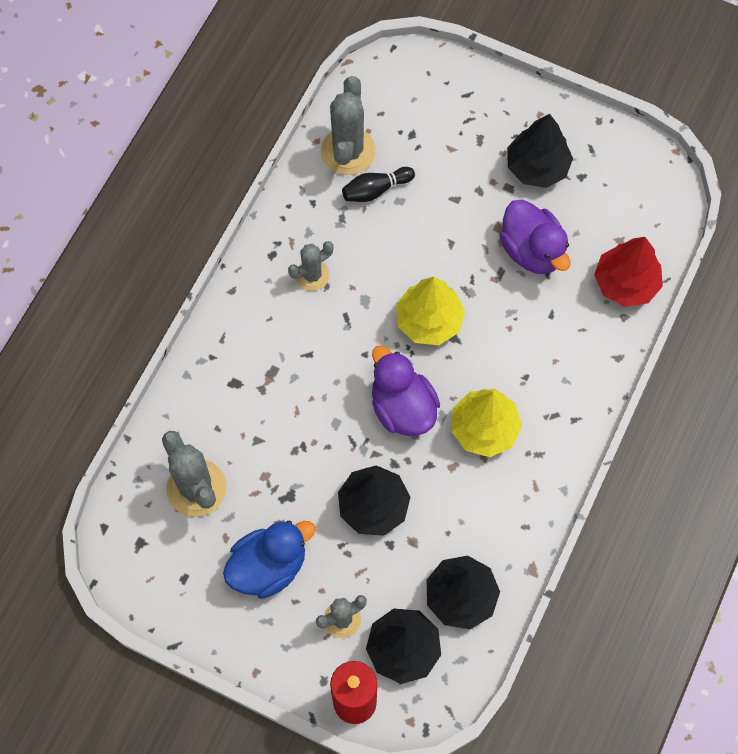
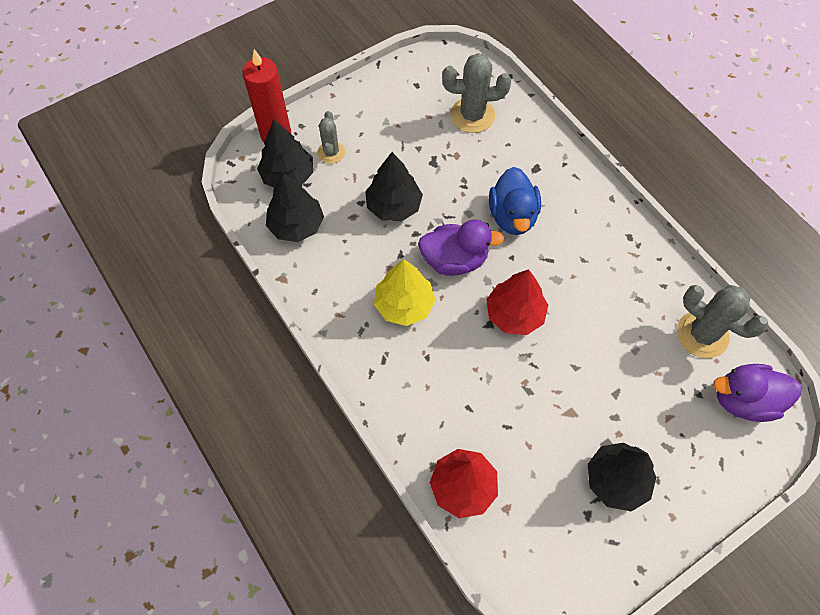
camera: 120 degrees right, 5 degrees down
blue duck [223,520,316,599] -> blue duck moved to [489,167,541,235]
grey cactus [288,241,334,291] -> none
black bowling pin [342,167,415,202] -> none
yellow tree [396,277,465,345] -> red tree [486,269,548,335]
purple duck [499,199,571,274] -> purple duck moved to [713,364,802,422]

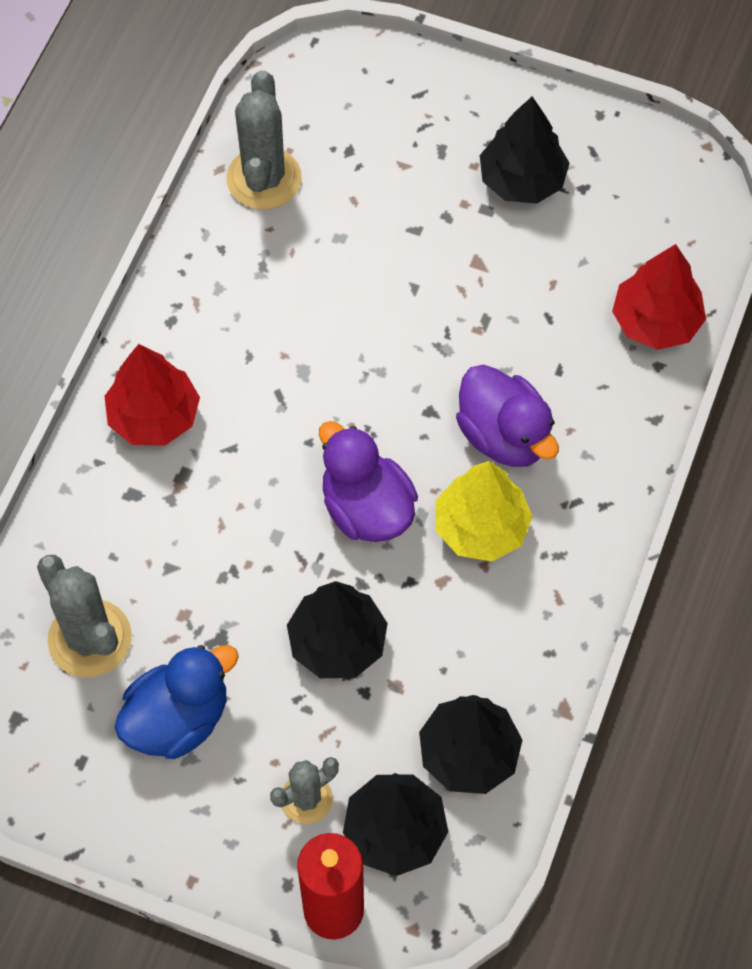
camera: 125 degrees left, 0 degrees up
red tree [486,269,548,335] -> red tree moved to [104,344,200,445]
blue duck [489,167,541,235] -> blue duck moved to [115,645,239,759]
purple duck [713,364,802,422] -> purple duck moved to [456,364,559,467]

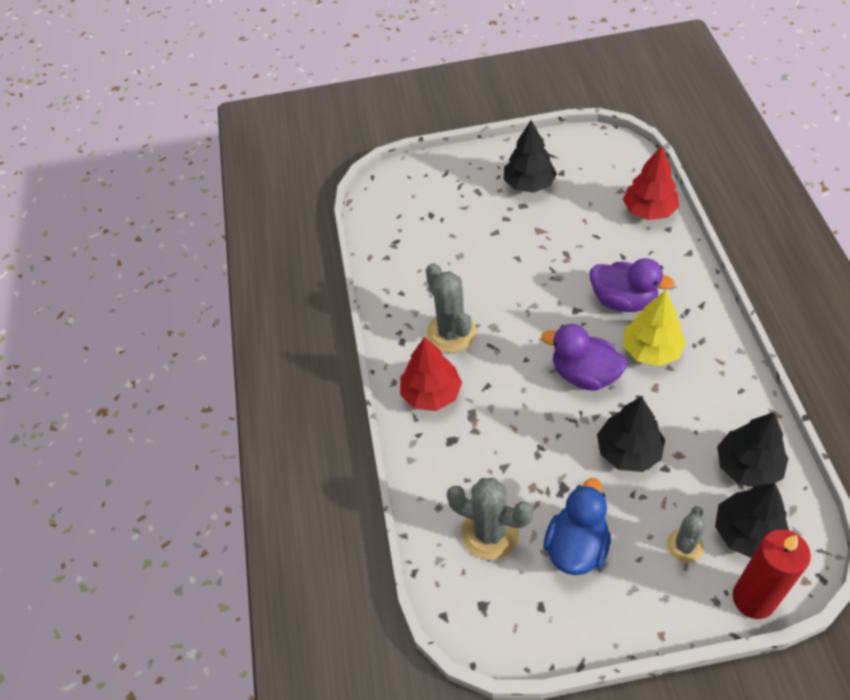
camera: 25 degrees left, 10 degrees down
grey cactus [226,70,302,210] -> grey cactus moved to [426,263,476,353]

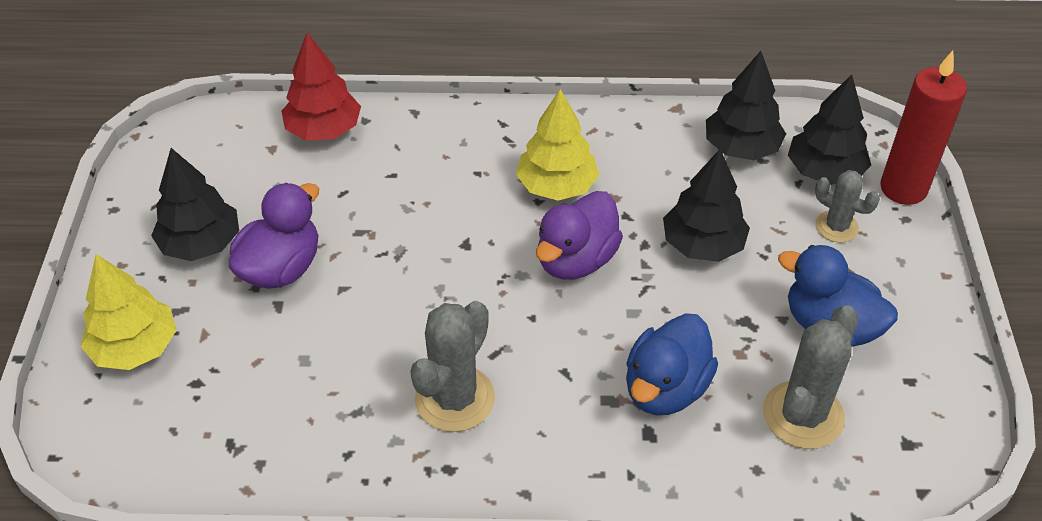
camera: 85 degrees left, 5 degrees down
red tree [400,337,462,411] -> none
grey cactus [426,263,476,353] -> grey cactus turned 45 degrees counterclockwise [410,301,495,432]
purple duck [590,258,675,312] -> purple duck moved to [229,183,319,289]
none -> yellow tree [81,254,177,370]
none -> blue duck [626,313,718,415]

